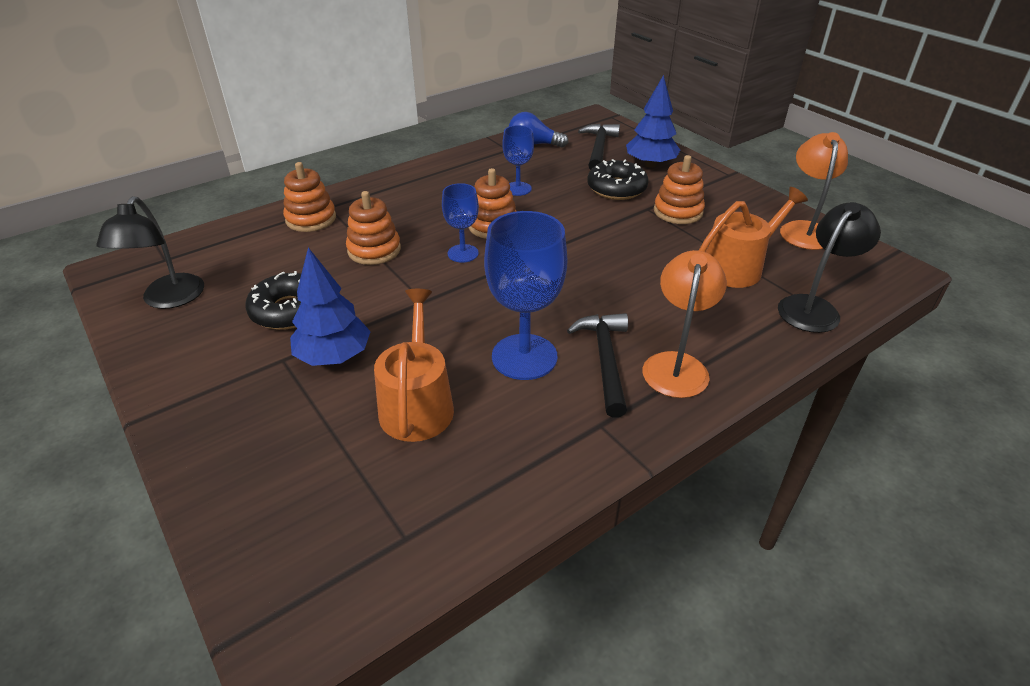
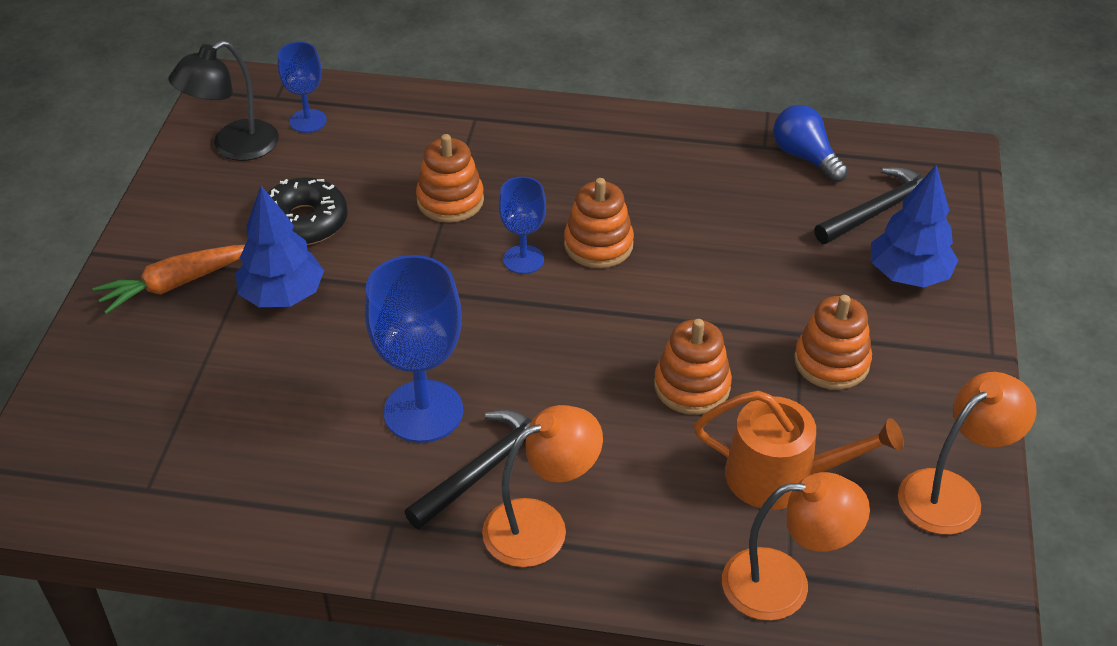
camera: 45 degrees right, 5 degrees up
orange stacking toy [283,162,336,232] -> orange stacking toy moved to [654,319,732,415]
orange watering can [374,289,454,442] -> none
blue goblet [502,125,534,196] -> blue goblet moved to [278,42,327,133]
black donut [587,159,649,200] -> none
black lamp [778,202,881,333] -> orange lamp [722,472,870,621]
none -> orange carrot [93,245,245,314]

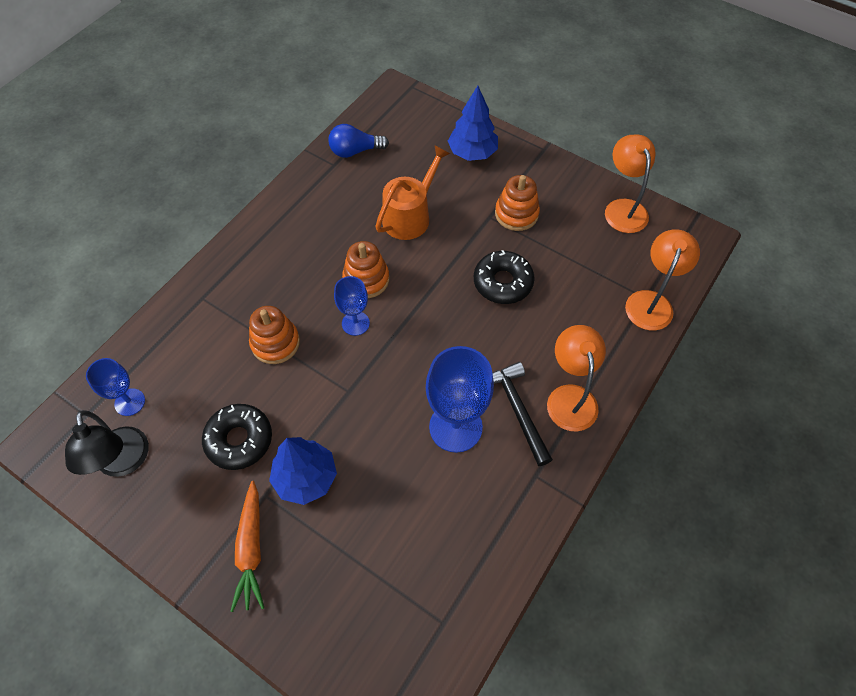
camera: 65 degrees left, 15 degrees up
orange stacking toy [654,319,732,415] -> black donut [474,250,535,304]
orange watering can [694,390,904,510] -> orange watering can moved to [375,145,450,240]
black hammer [814,167,945,244] -> none

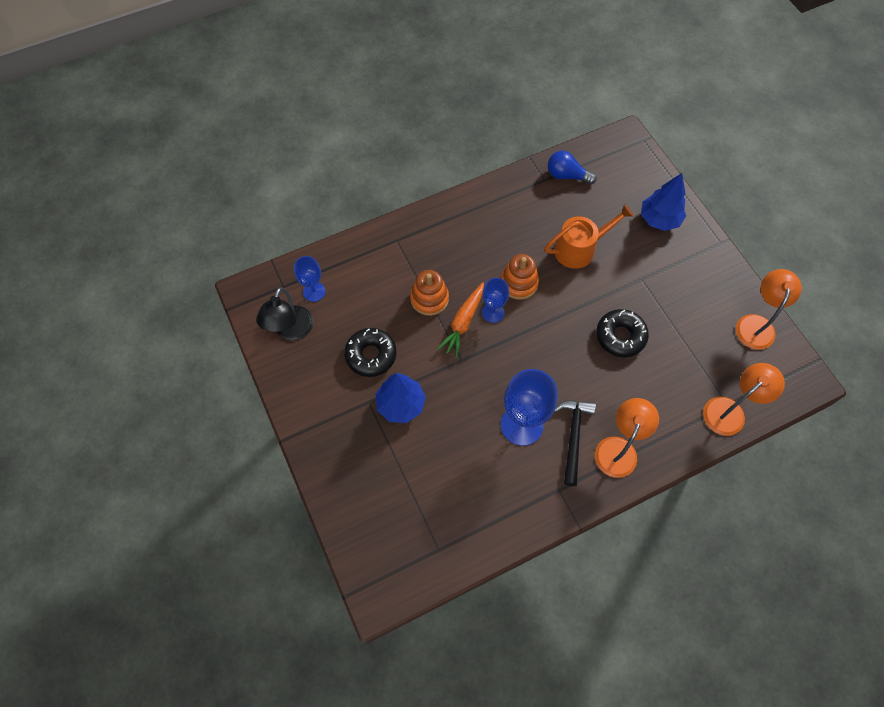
camera: 30 degrees right, 5 degrees up
orange carrot [230,481,264,612] -> orange carrot moved to [437,282,484,358]
orange stacking toy [495,175,540,231] -> none

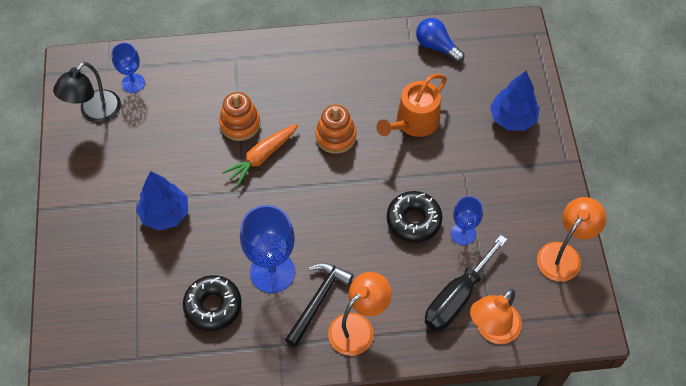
camera: 20 degrees right, 5 degrees down
black donut [344,328,396,377] -> black donut moved to [183,275,242,331]
blue goblet [482,278,509,323] -> blue goblet moved to [451,196,483,245]
orange watering can [544,204,634,269] -> orange watering can turned 135 degrees clockwise [376,74,447,137]
orange lamp [703,363,785,436] -> orange lamp turned 150 degrees clockwise [470,289,522,344]
none -> black screwdriver [425,235,507,332]

